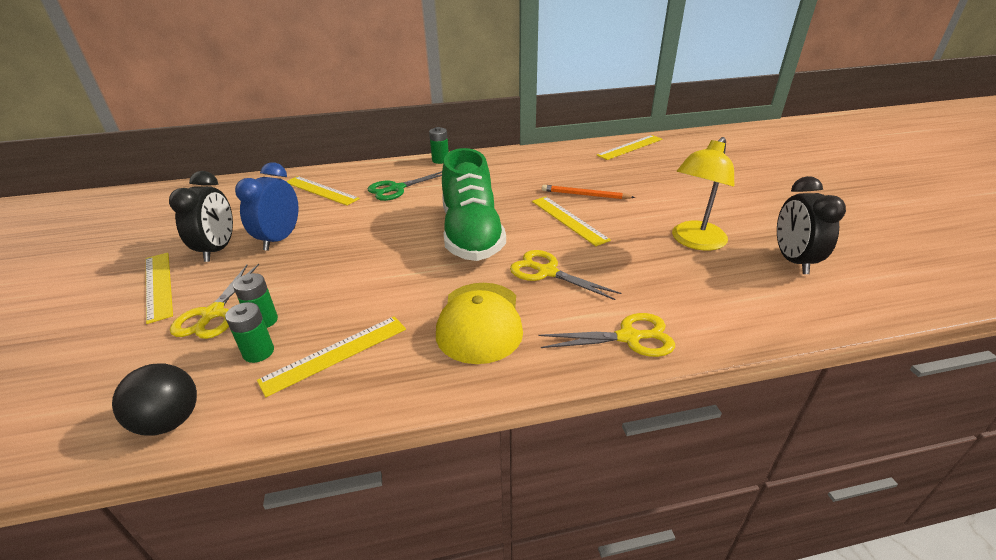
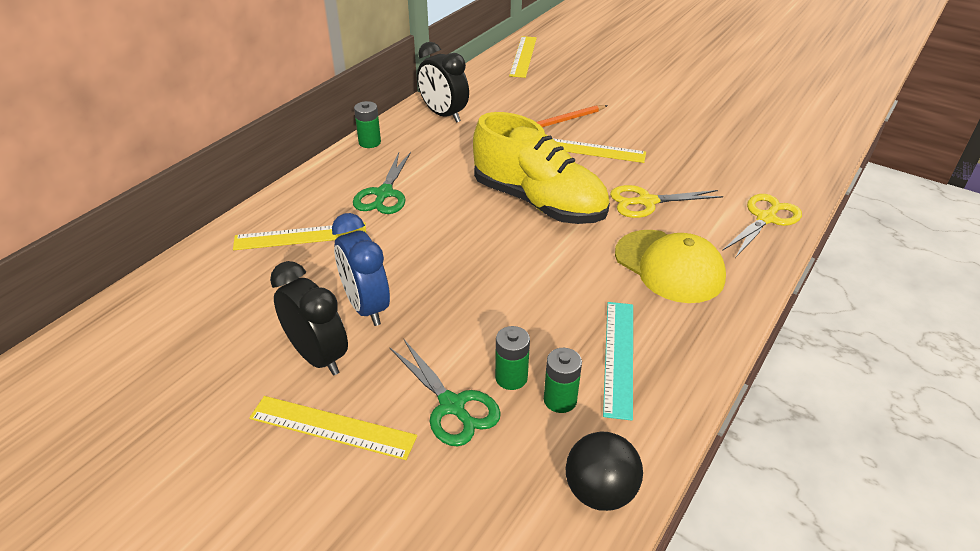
camera: 45 degrees left, 5 degrees up
yellow scissors [170,264,259,339] -> green scissors [389,340,501,447]
yellow ruler [257,316,406,397] -> turquoise ruler [603,302,633,421]
green shoe [442,148,506,261] -> yellow shoe [473,112,610,224]
yellow lamp [672,137,734,251] -> none
black clock [777,176,846,274] -> black clock moved to [417,42,469,123]

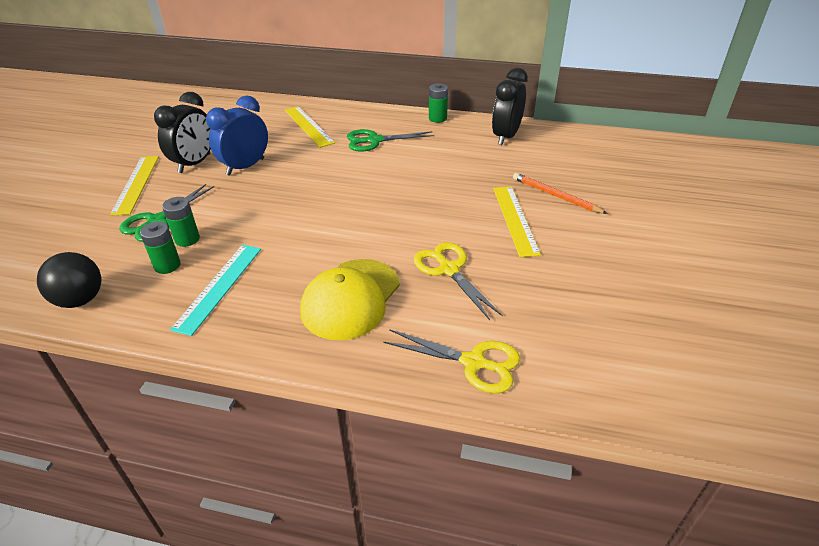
camera: 70 degrees right, 0 degrees up
yellow shoe [473,112,610,224] -> none
yellow ruler [509,36,537,78] -> none
turquoise ruler [603,302,633,421] -> turquoise ruler turned 60 degrees counterclockwise [170,245,261,336]

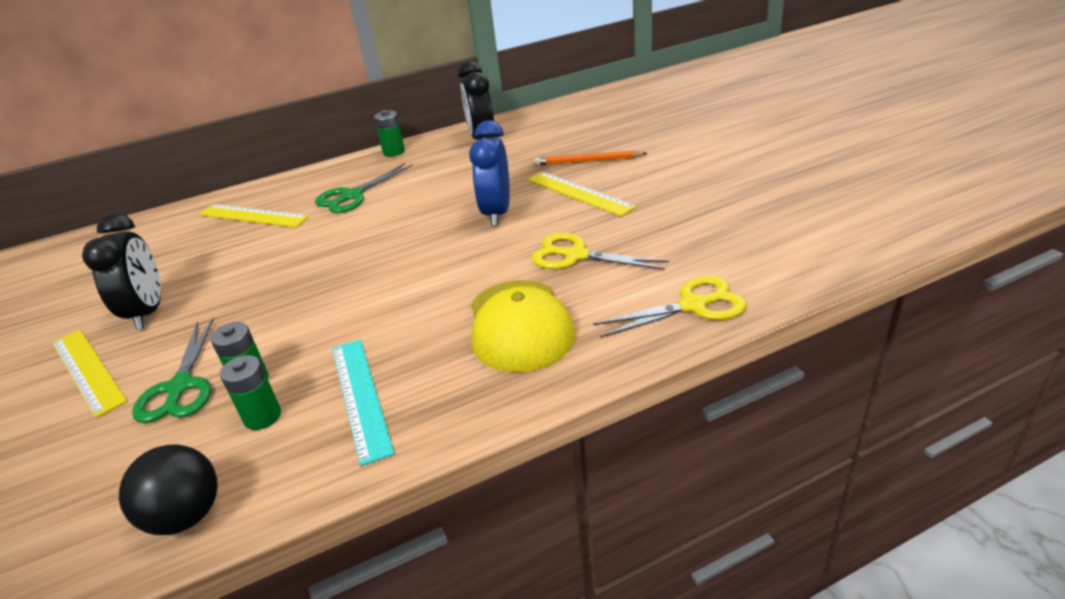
camera: 35 degrees left, 5 degrees down
blue clock [206,95,268,176] -> blue clock moved to [469,120,510,226]

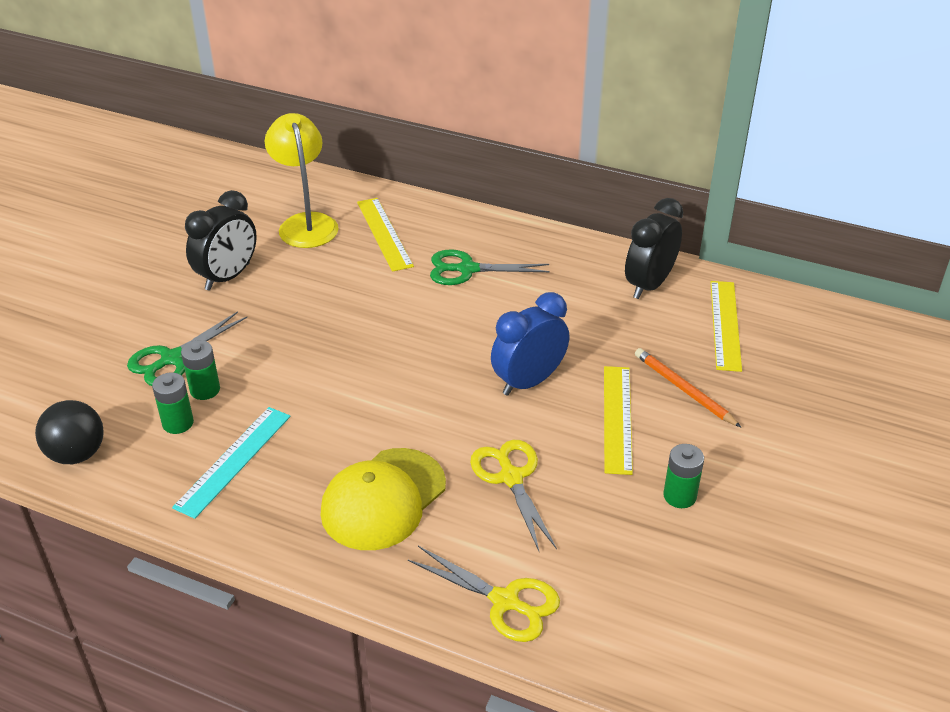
camera: 45 degrees right, 5 degrees up
yellow ruler [52,329,127,418] -> yellow ruler moved to [710,281,742,372]
green battery [374,110,405,157] -> green battery moved to [664,444,704,508]
none -> yellow lamp [265,113,339,248]

